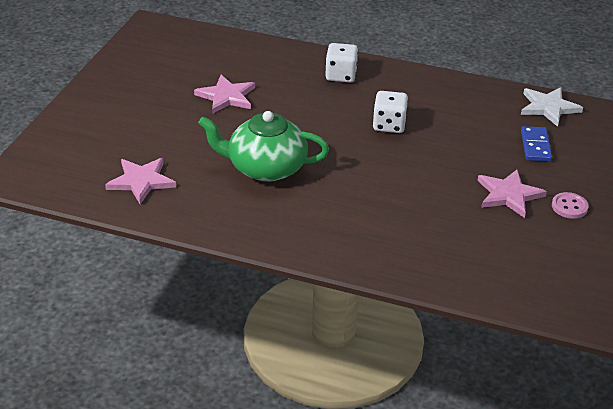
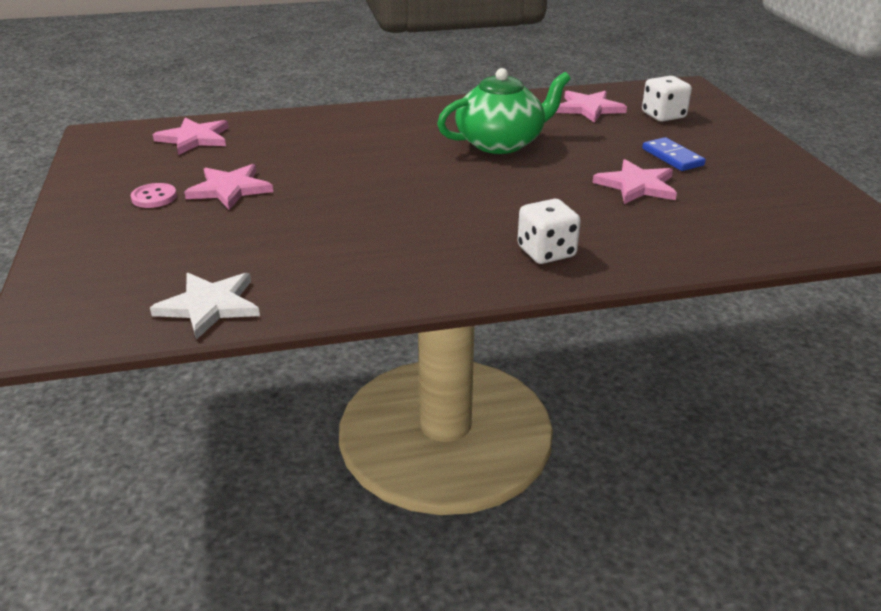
camera: 150 degrees right, 5 degrees down
white dice [373,91,408,133] -> white dice moved to [642,76,692,122]
blue domino [521,126,552,162] -> blue domino moved to [642,137,706,171]
none -> pink star [153,118,229,155]

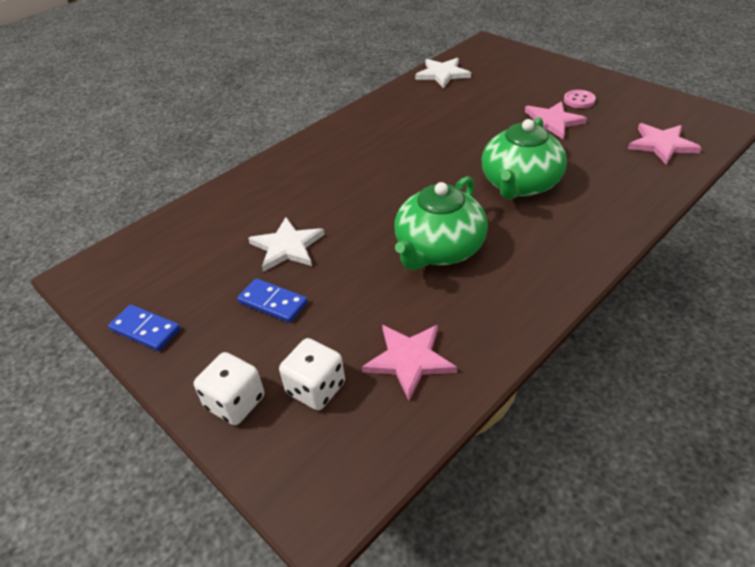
camera: 150 degrees right, 10 degrees up
white dice [517,199,581,264] -> white dice moved to [194,352,264,425]
pink star [592,159,677,204] -> white star [248,217,325,272]
none -> blue domino [108,305,181,351]
none -> green teapot [482,117,567,200]

